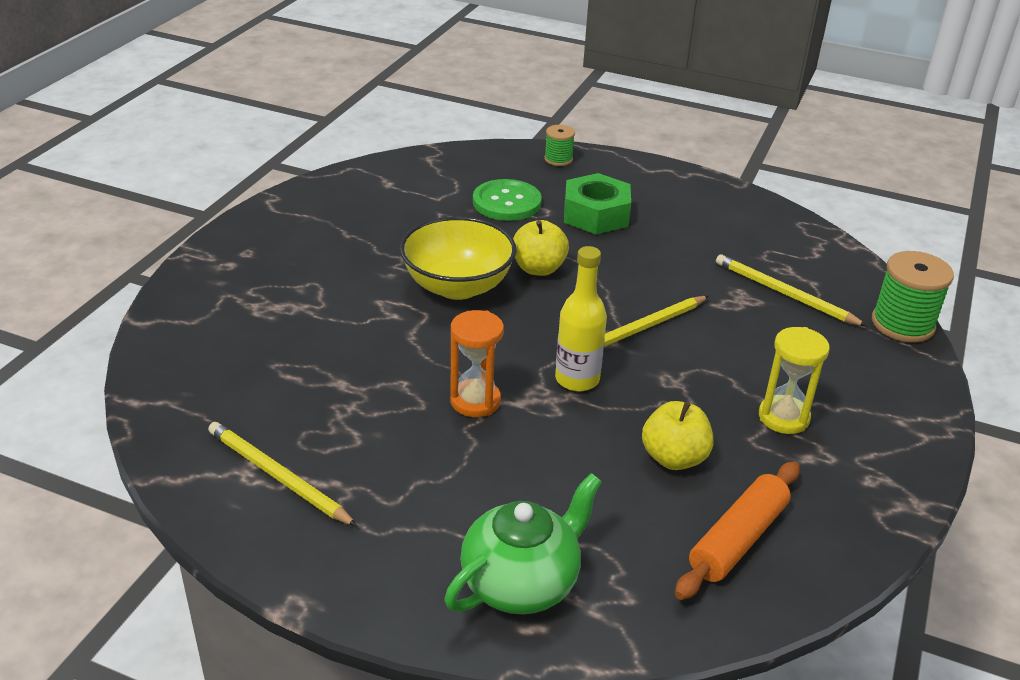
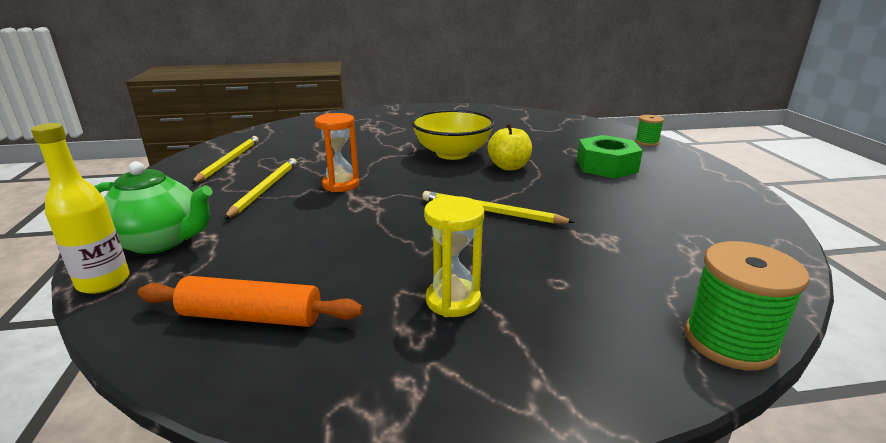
camera: 60 degrees right, 10 degrees down
green button [473,179,542,221] -> none
yellow bottle [555,246,607,391] -> yellow bottle moved to [31,123,130,294]
yellow apple [642,401,713,470] -> none
yellow pencil [716,254,867,326] -> yellow pencil moved to [224,158,297,219]

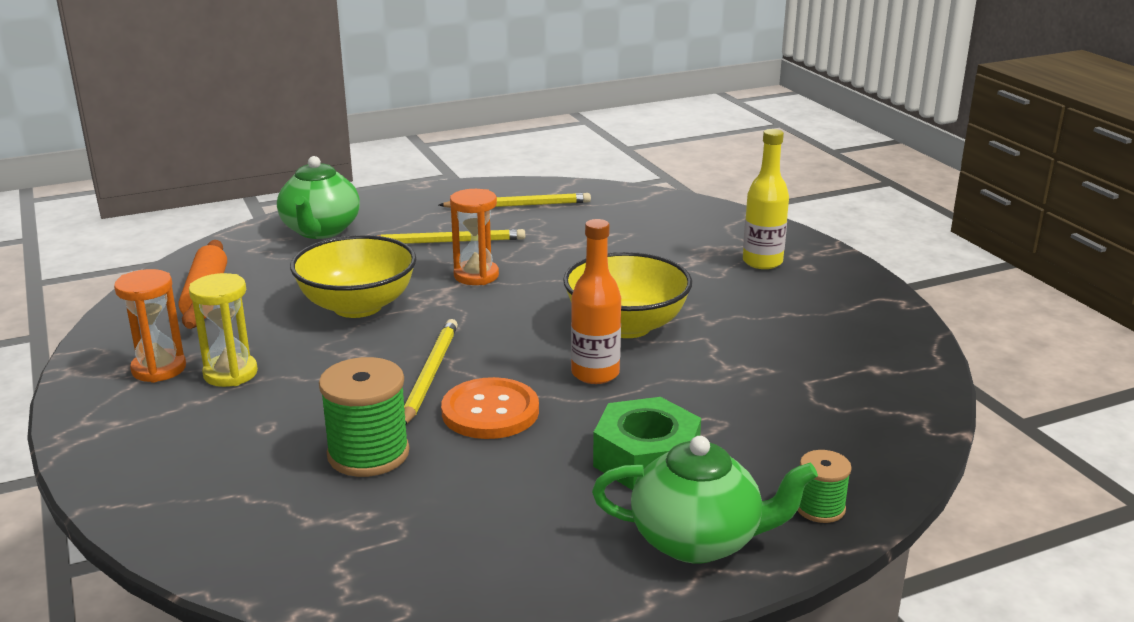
camera: 75 degrees right, 0 degrees up
yellow bottle [31,123,130,294] -> yellow bottle moved to [743,129,789,269]
yellow apple [488,123,532,170] -> orange bottle [571,219,621,384]
green spool [685,241,810,371] -> green spool moved to [319,357,410,477]
none -> orange hourglass [114,269,186,383]
none -> yellow bowl [290,235,416,318]
none -> orange button [441,377,539,439]
none -> green teapot [592,436,818,563]

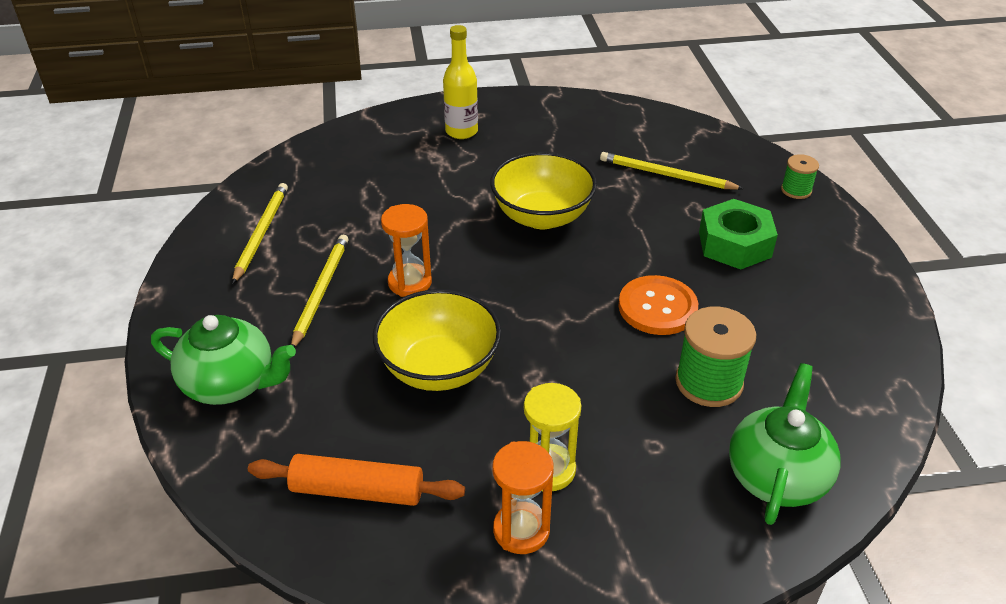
camera: 75 degrees left, 15 degrees up
yellow pencil [404,319,458,425] -> yellow pencil moved to [600,152,744,190]
orange bottle [571,219,621,384] -> none
green teapot [592,436,818,563] -> green teapot moved to [729,363,841,525]

